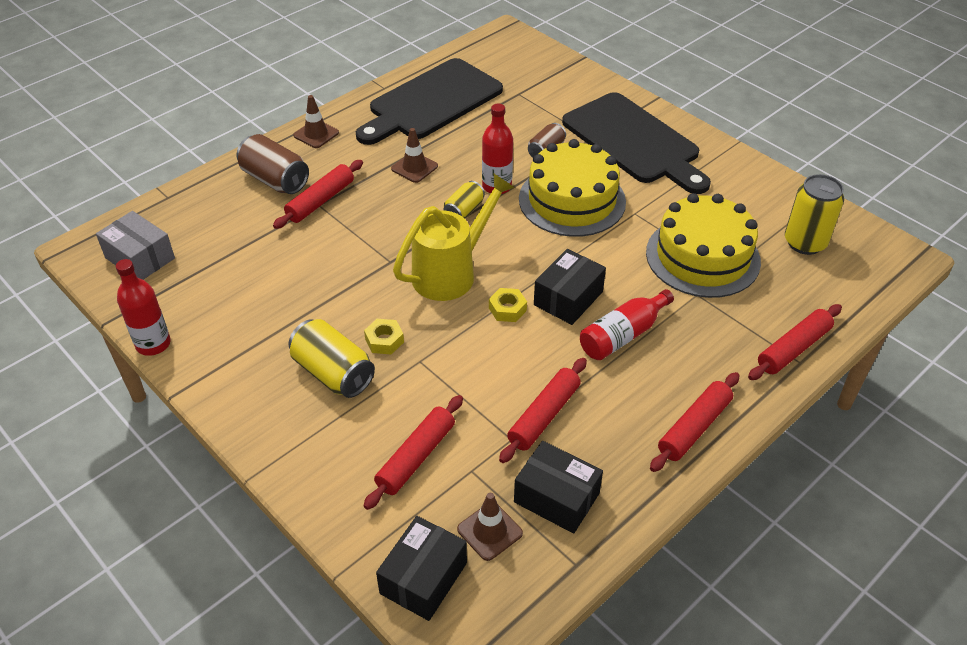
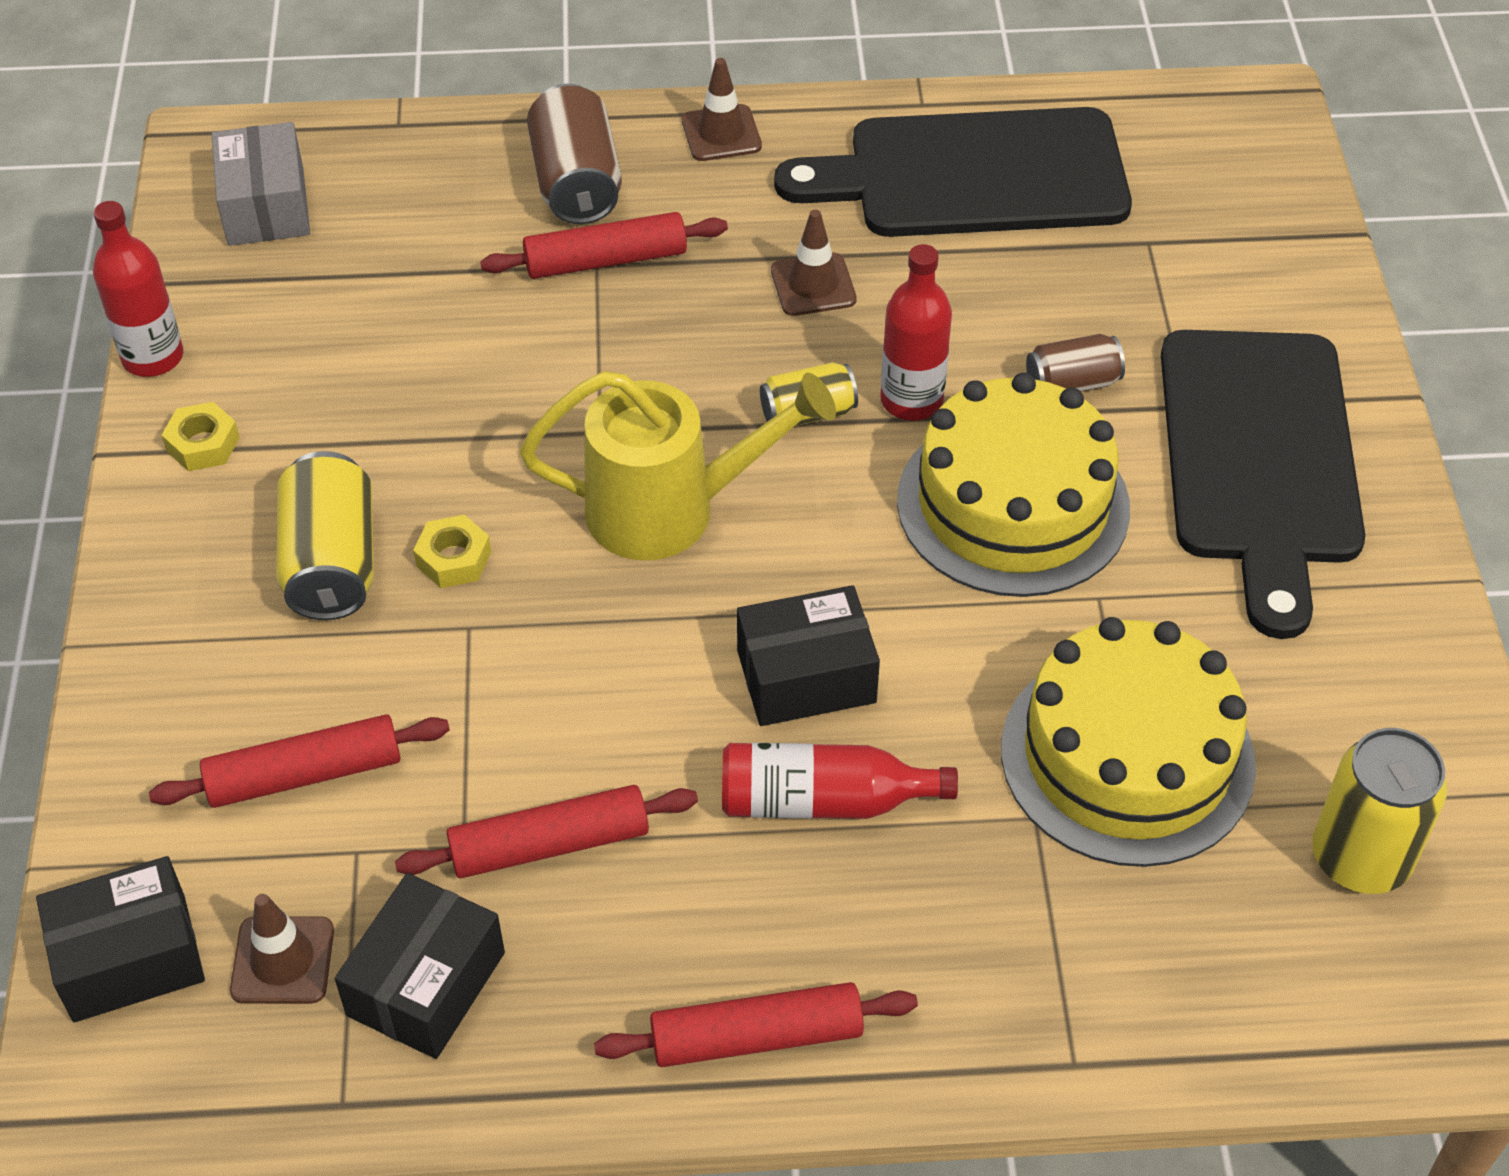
camera: 40 degrees right, 5 degrees up
yellow nut [489,288,527,322] -> yellow nut moved to [161,402,240,471]
black box [514,441,603,534] -> black box turned 45 degrees clockwise [335,873,505,1059]
red rolling pin [748,304,842,380] -> none

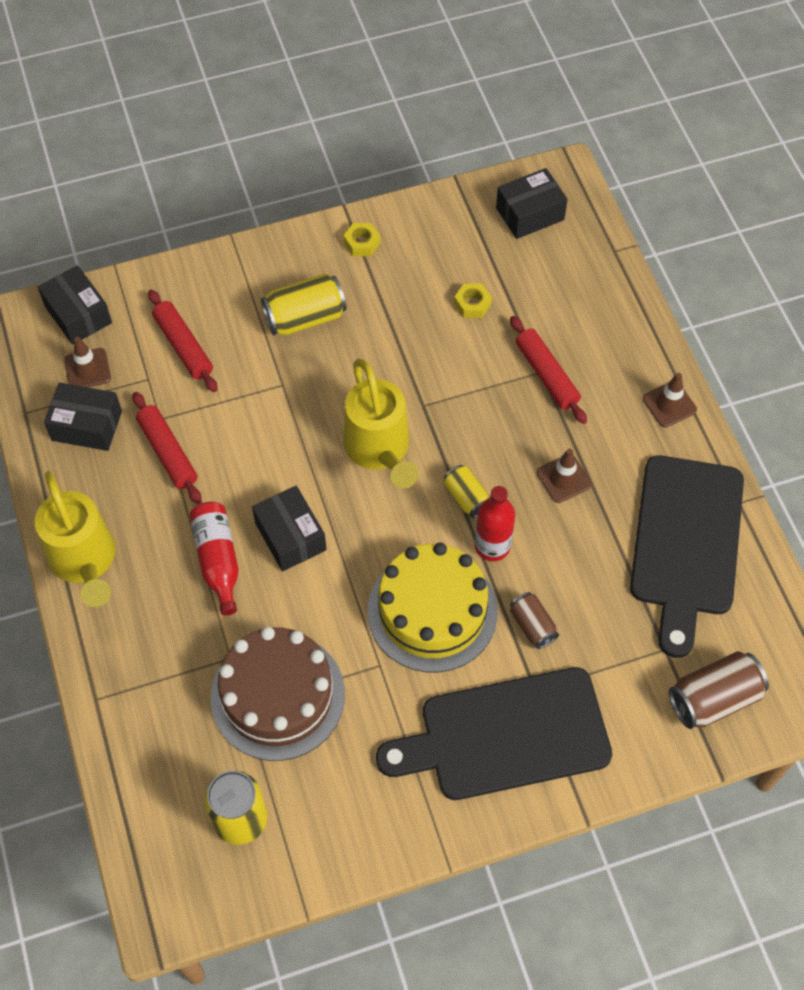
camera: 75 degrees right, 10 degrees up
red bottle [93,201,183,377] -> none
grey box [211,122,310,246] -> black box [496,168,568,239]
yellow nut [413,515,491,588] -> yellow nut moved to [454,283,492,318]
brown can [527,84,622,224] -> brown can moved to [669,651,769,729]
red rolling pin [594,982,918,1067] -> yellow watering can [35,471,116,607]
black cutting board [774,107,1132,237] -> black cutting board turned 150 degrees counterclockwise [630,455,744,658]
yellow cake [1001,617,1256,867] -> brown cake [210,627,345,761]

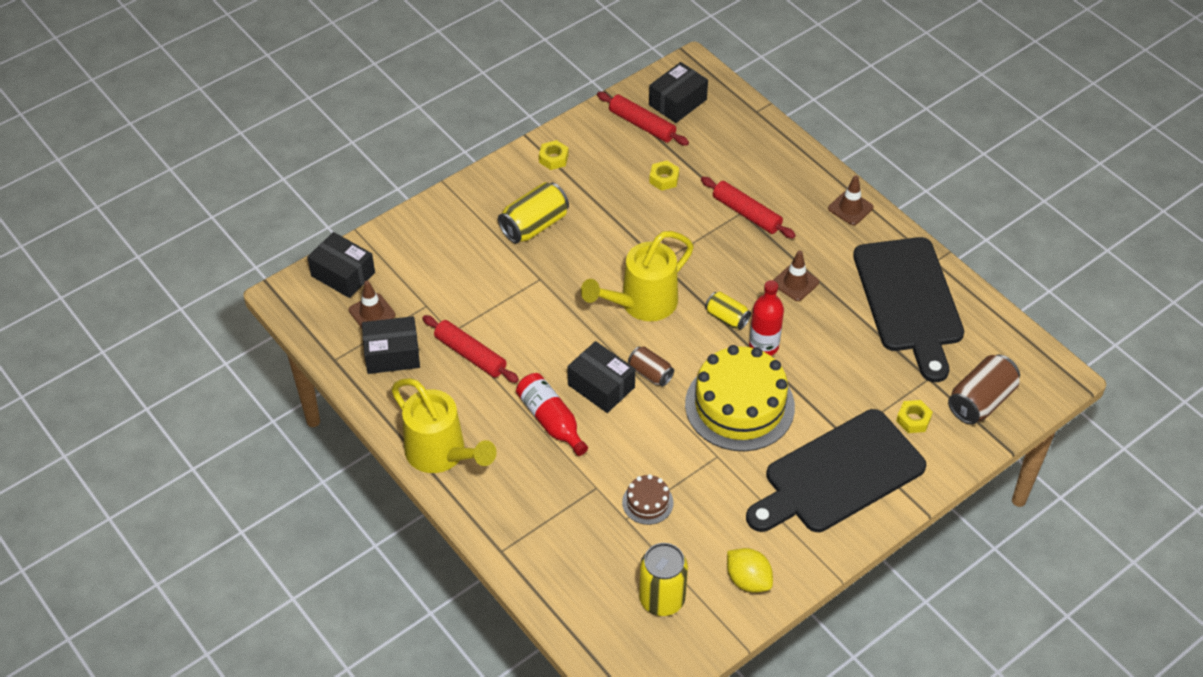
camera: 20 degrees left, 10 degrees down
red rolling pin [148,290,218,392] -> red rolling pin moved to [597,92,689,145]
brown cake [210,627,345,761] -> brown cake [622,474,674,525], size x0.45
yellow watering can [343,358,419,489] -> yellow watering can turned 90 degrees clockwise [581,231,694,321]
brown can [510,592,559,649] -> brown can moved to [628,347,674,387]
none -> yellow lemon [727,548,773,593]
none -> yellow nut [896,400,933,433]

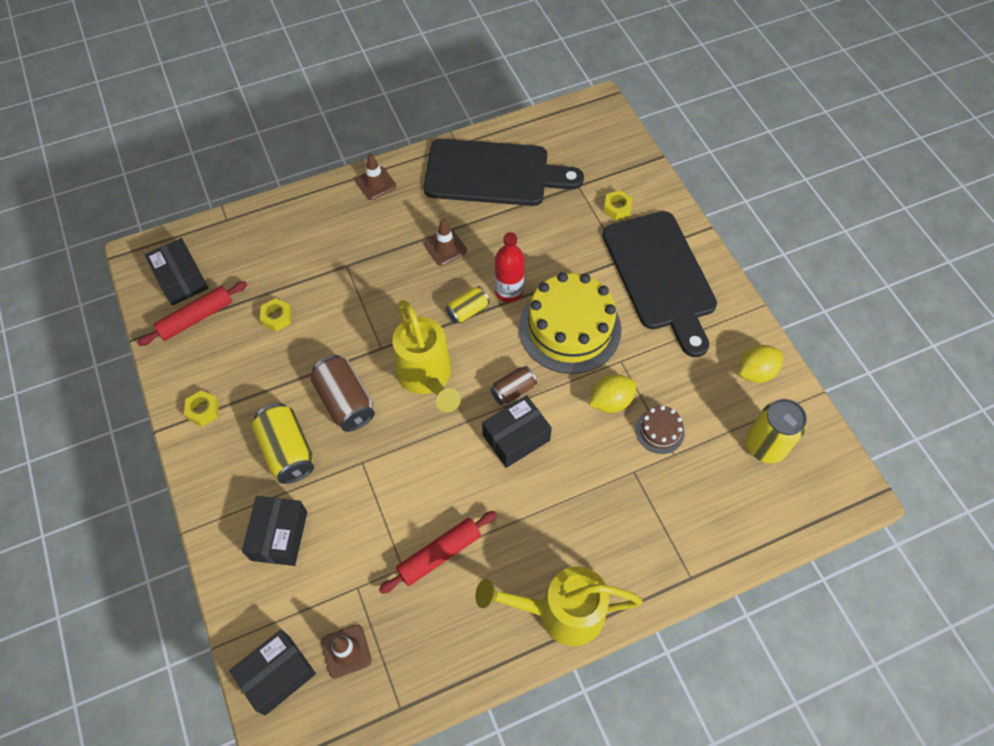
camera: 75 degrees left, 10 degrees up
black box [362,316,420,374] -> black box moved to [242,496,307,566]
yellow watering can [391,378,497,473] -> yellow watering can turned 150 degrees counterclockwise [475,566,642,646]
red bottle [516,373,588,456] -> none
red rolling pin [701,177,796,239] -> none
brown can [948,355,1020,425] -> brown can moved to [311,355,375,432]
none -> yellow lemon [589,374,637,413]

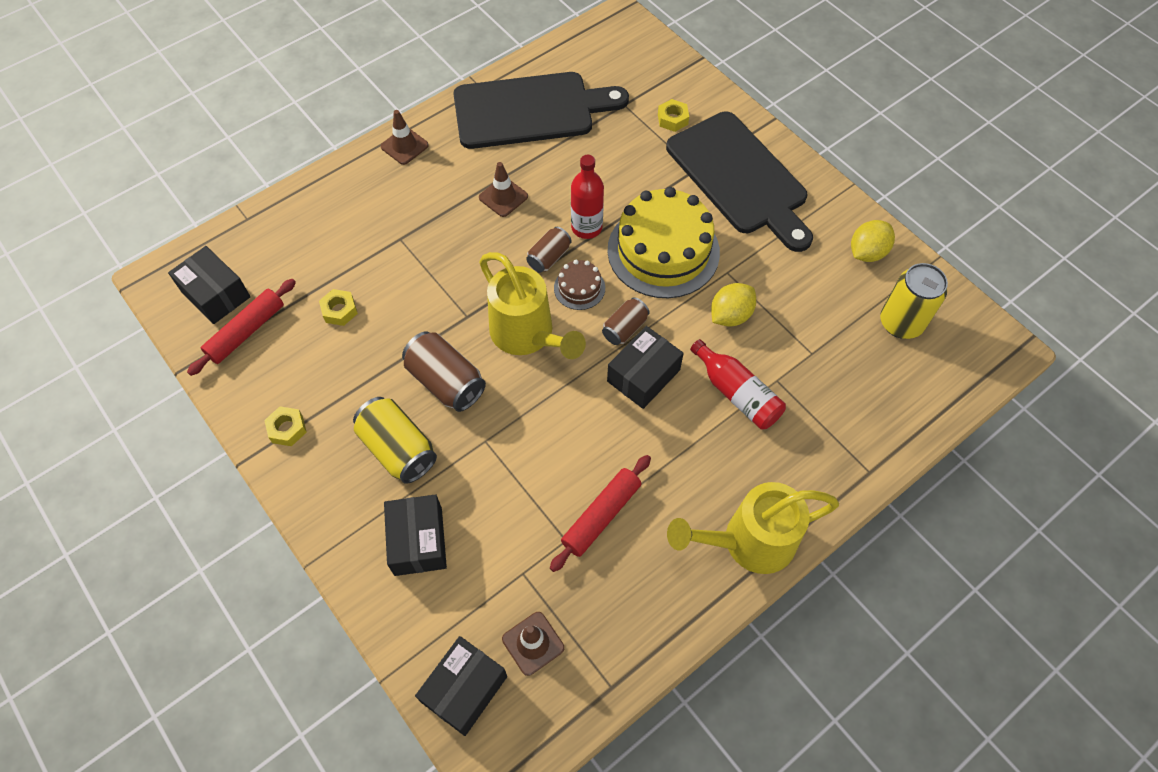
camera: 15 degrees left, 0 degrees up
yellow can [445,286,490,324] -> brown can [526,227,572,273]
brown cake [635,405,685,454] -> brown cake moved to [554,260,605,310]
none -> red bottle [690,339,786,429]

